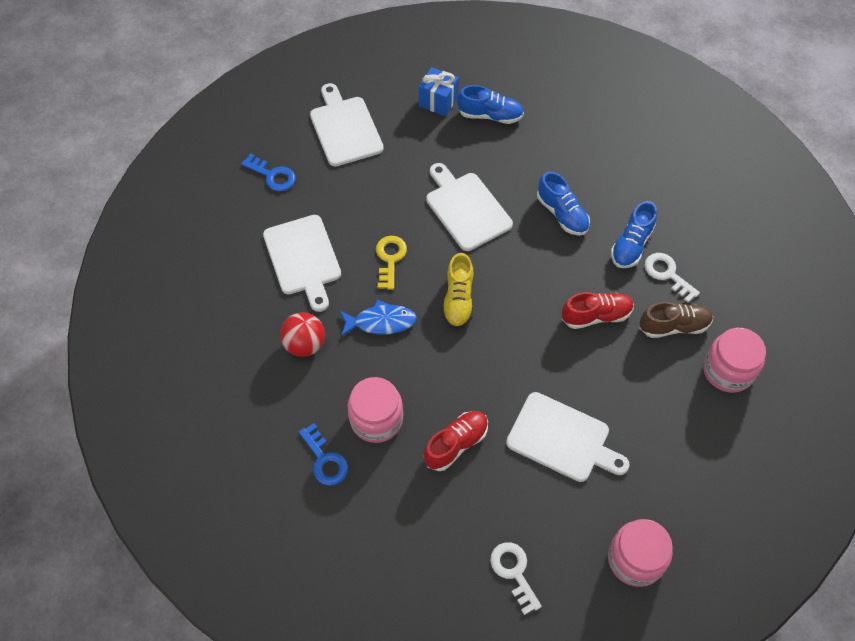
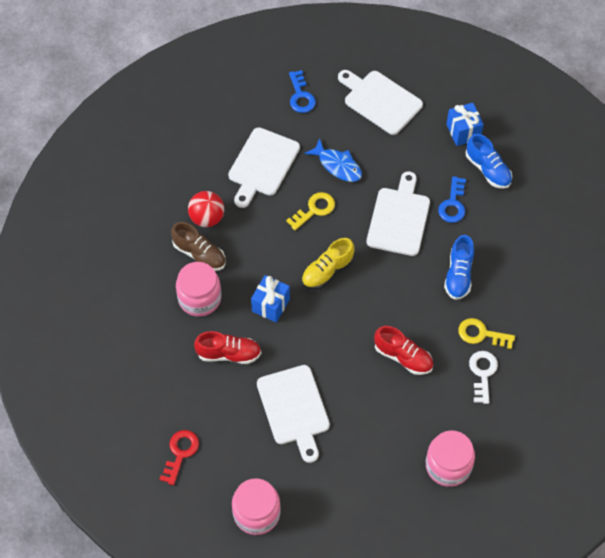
camera: 45 degrees right, 0 degrees up
blue key [299,423,348,486] -> blue key moved to [438,176,466,223]
white cutting board [310,83,384,166] -> white cutting board turned 75 degrees counterclockwise [338,70,423,135]
blue fish [339,300,417,336] -> blue fish moved to [304,138,362,182]
white key [490,542,542,615] -> red key [160,430,199,485]
blue shoe [611,201,657,268] -> yellow key [458,318,515,349]
brown shoe [639,302,713,338] -> brown shoe moved to [171,222,225,271]
none -> blue gift [251,275,290,323]

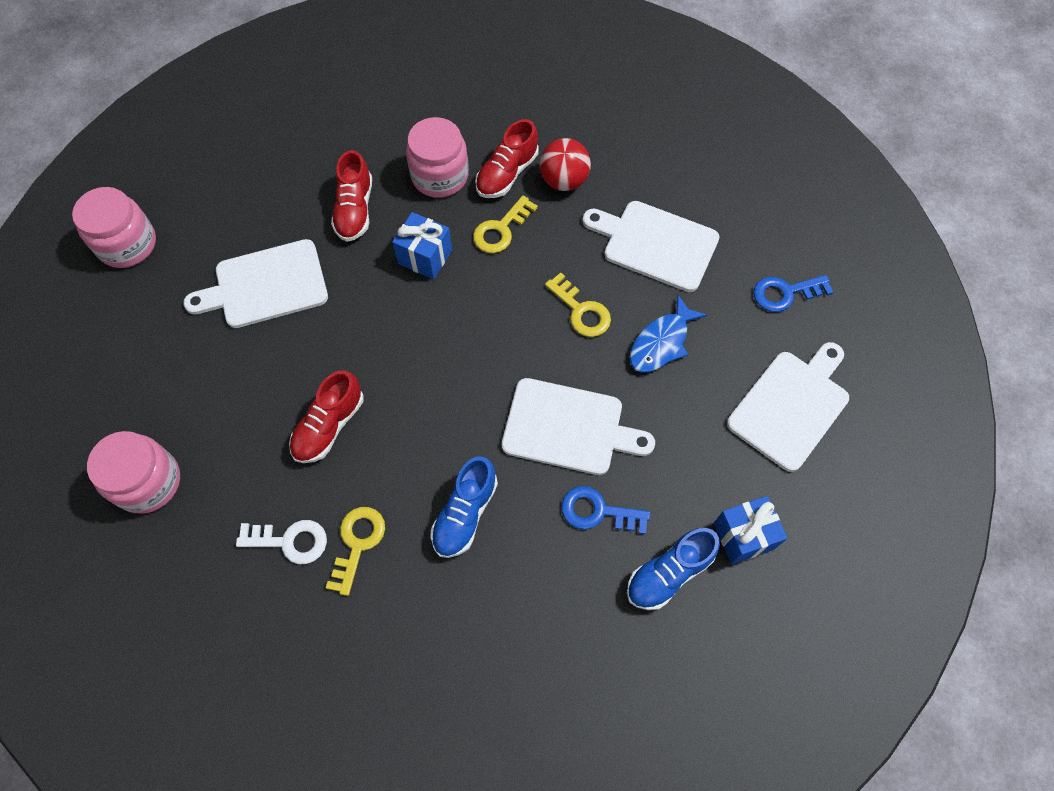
camera: 90 degrees right, 5 degrees up
red key [160,430,199,485] -> none
brown shoe [171,222,225,271] -> red shoe [475,119,538,198]
yellow shoe [302,238,355,290] -> none
blue shoe [444,235,474,300] -> blue shoe turned 75 degrees counterclockwise [431,456,498,558]
none -> yellow key [473,196,538,253]

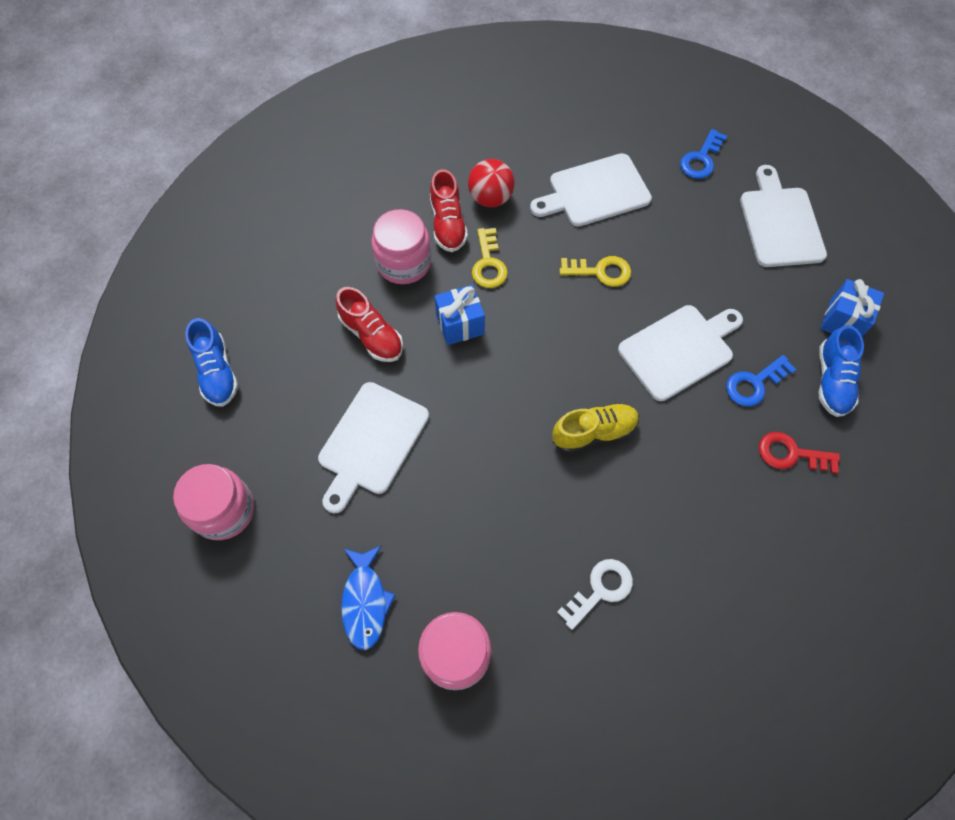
camera: 45 degrees left, 0 degrees up
red shoe [289,370,363,463] -> none
yellow key [326,507,385,596] -> none
blue shoe [431,456,498,558] -> blue shoe moved to [185,318,238,407]
blue fish [629,295,707,373] -> blue fish moved to [341,546,395,650]
none -> yellow shoe [552,403,639,453]
none -> red key [759,432,840,474]

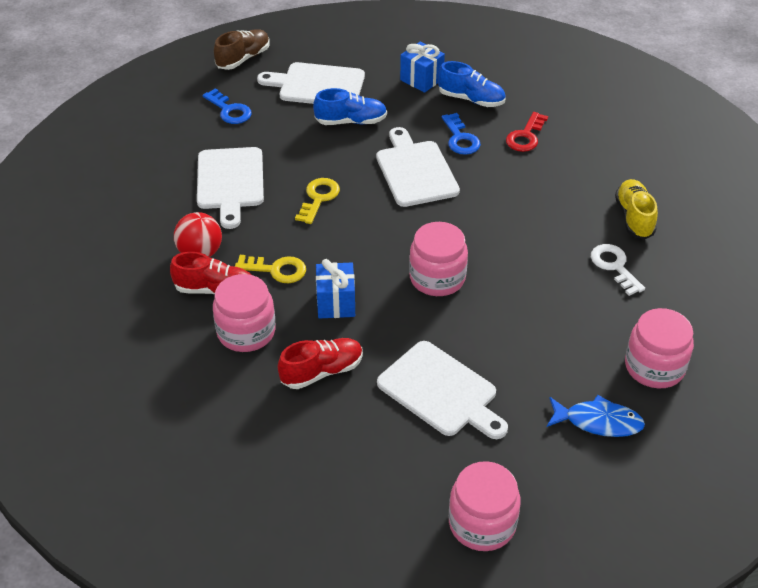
camera: 75 degrees left, 20 degrees down
blue shoe [185,318,238,407] -> blue shoe moved to [313,88,387,125]
yellow shoe [552,403,639,453] -> yellow shoe moved to [615,179,658,239]
none -> brown shoe [214,29,270,70]
none -> pink jar [409,222,468,296]

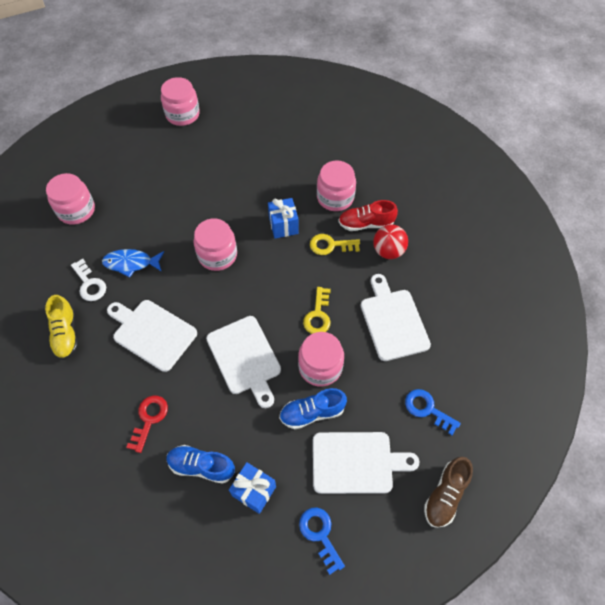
camera: 170 degrees right, 15 degrees up
red shoe [277,338,363,389] -> none
white cutting board [377,341,508,439] -> white cutting board moved to [107,300,197,372]
blue key [442,113,481,155] -> blue key moved to [299,507,345,575]
blue fish [547,395,645,437] -> blue fish moved to [102,249,164,278]
none -> pink jar [298,332,344,387]

